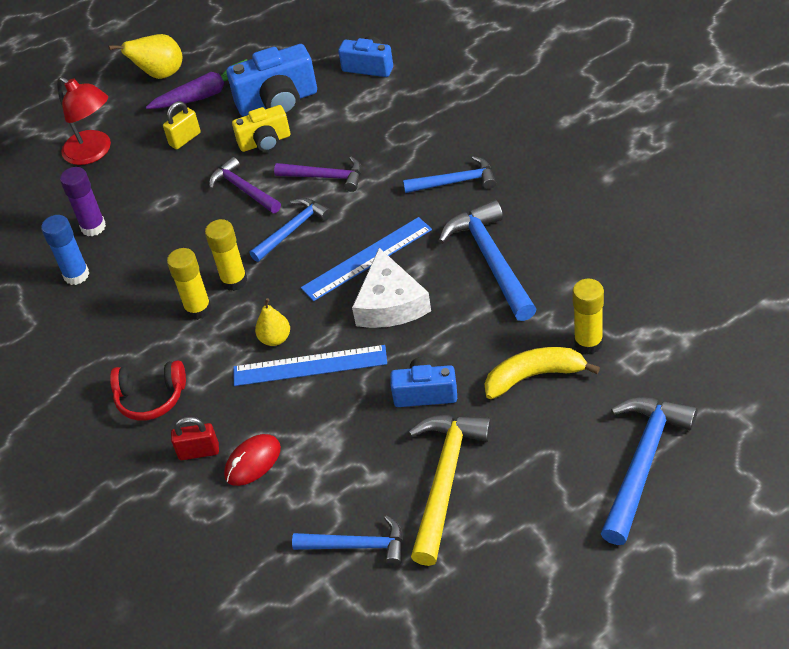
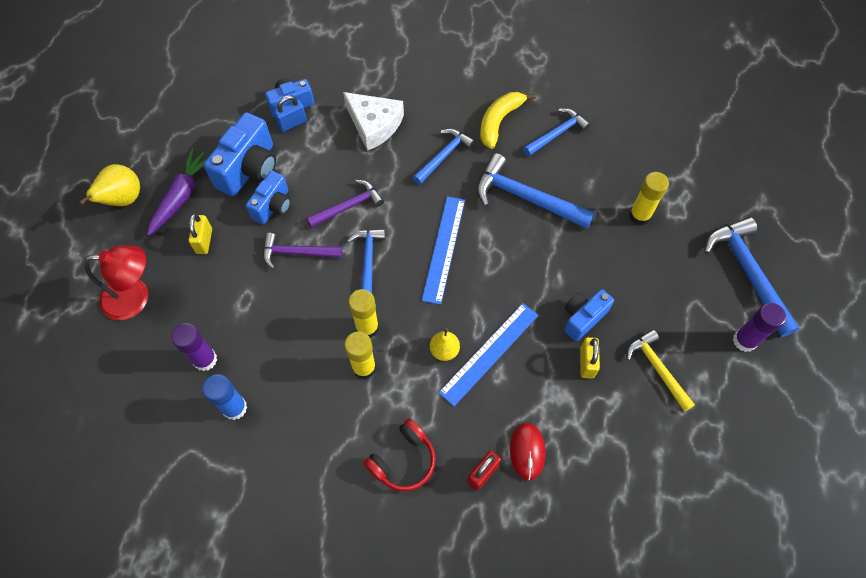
camera: 50 degrees left, 15 degrees up
yellow camera [232,105,290,152] -> blue camera [246,171,291,224]
blue hammer [292,515,403,566] -> blue hammer moved to [523,108,591,156]
white cheese [352,248,431,328] -> white cheese moved to [343,92,404,151]
yellow hammer [409,415,492,566] -> yellow hammer [627,329,695,412], size x0.63
yellow banana [485,347,600,399] -> yellow banana moved to [480,92,536,149]
none -> blue padlock [274,95,307,132]
none -> yellow padlock [580,337,600,379]
none -> purple glue stick [733,303,786,352]

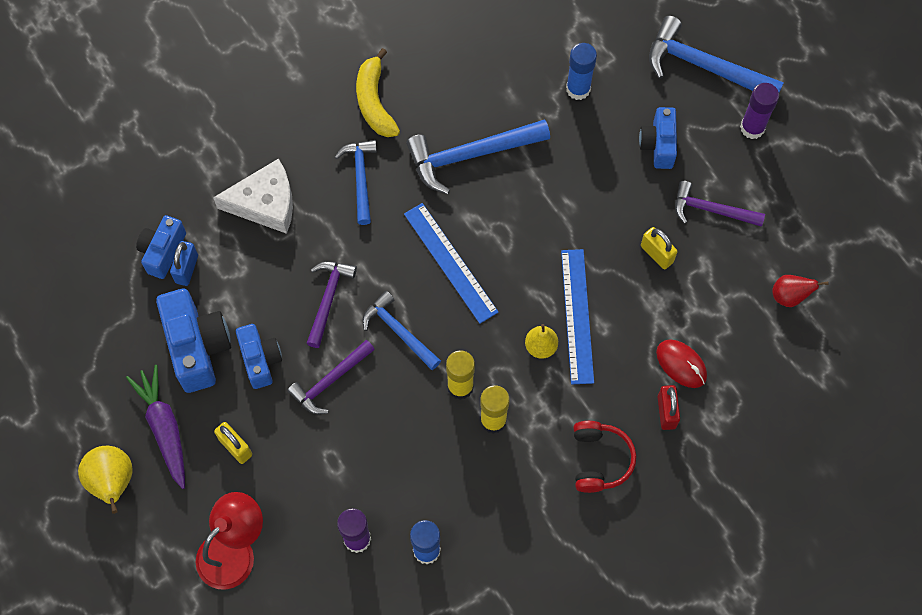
camera: 45 degrees left, 5 degrees up
blue hammer [523,108,591,156] -> none
blue camera [564,289,614,341] -> blue camera moved to [639,107,677,169]
yellow hammer [627,329,695,412] -> purple hammer [675,181,765,227]
yellow glue stick [629,172,669,225] -> blue glue stick [566,43,597,100]
none -> red pear [772,275,828,307]

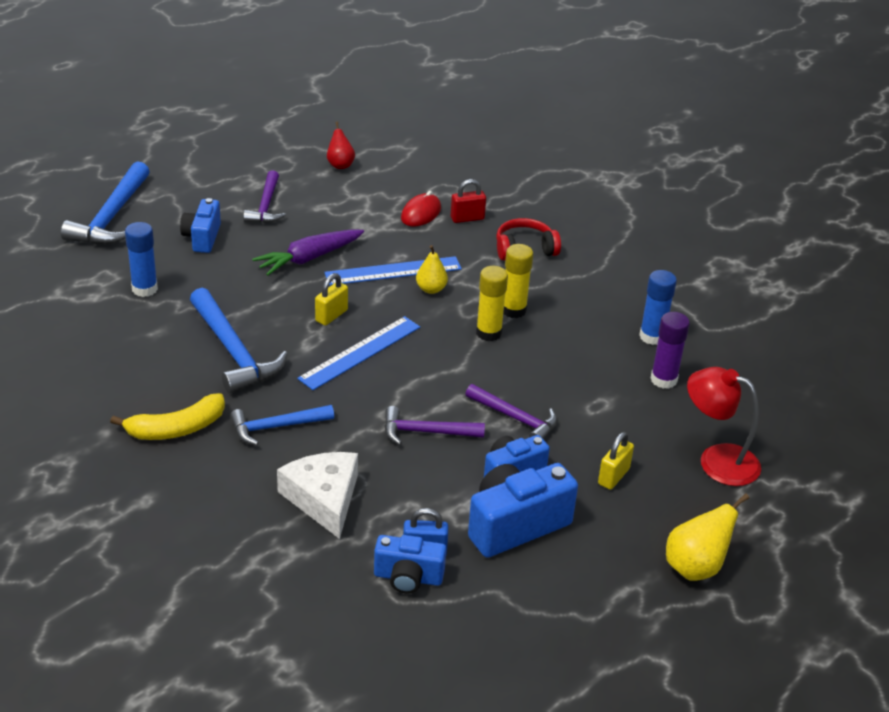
camera: 105 degrees left, 30 degrees down
purple carrot [126,365,185,489] -> purple carrot moved to [252,229,364,275]
blue hammer [362,291,441,370] -> none
blue camera [639,107,677,169] -> blue camera turned 105 degrees clockwise [180,198,221,253]
yellow padlock [641,227,678,269] -> yellow padlock moved to [315,273,348,326]
purple glue stick [740,83,779,139] -> none

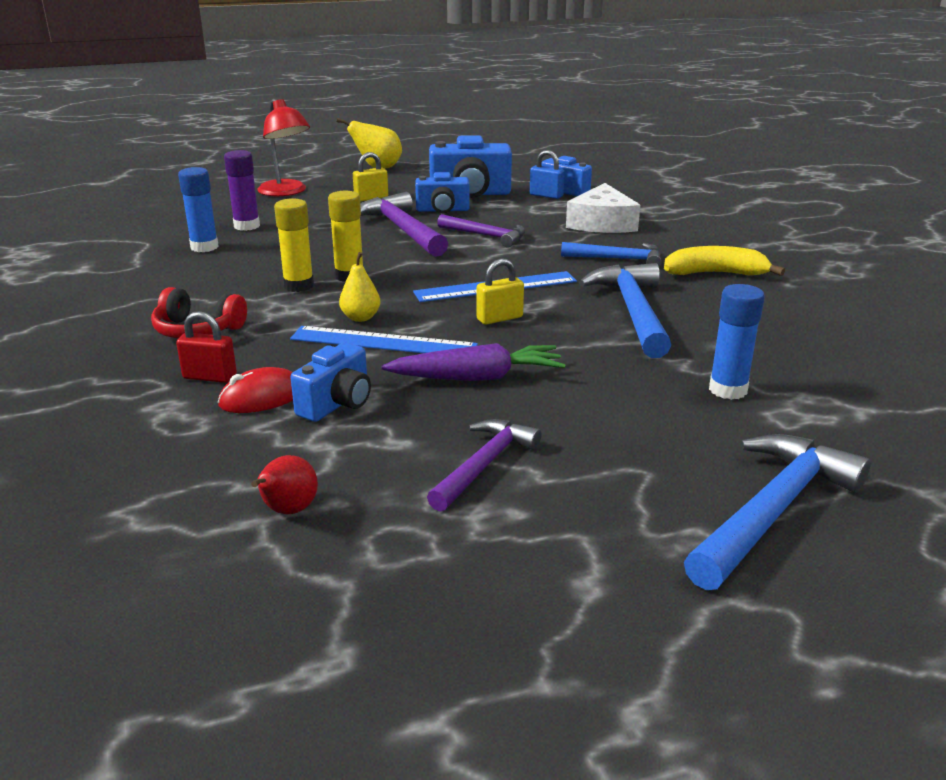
camera: 150 degrees left, 10 degrees down
blue camera [180,198,221,253] -> blue camera moved to [290,342,371,422]
purple hammer [465,384,557,440] -> purple hammer [360,192,448,257], size x1.58

